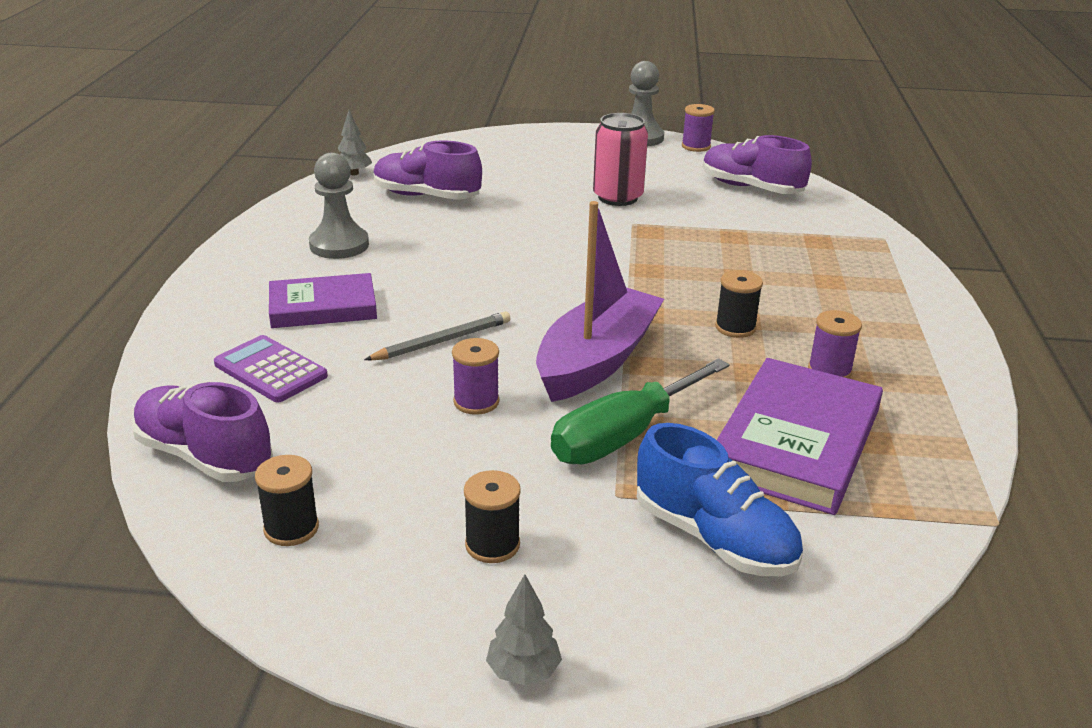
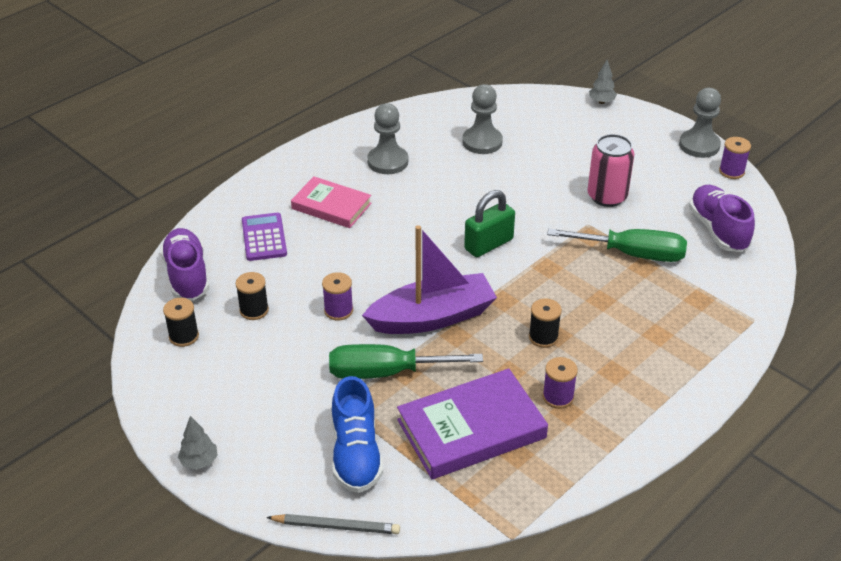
camera: 40 degrees right, 10 degrees up
purple book [269,273,377,328] -> pink book [291,176,372,228]
grey tree [338,110,372,175] -> grey tree moved to [589,60,617,104]
grey pencil [364,311,511,360] -> grey pencil moved to [266,514,400,534]
purple shoe [373,140,482,200] -> grey pawn [462,84,503,154]
black spool [464,470,521,563] -> black spool moved to [236,272,269,320]
none -> green padlock [464,190,515,257]
none -> green screwdriver [547,228,687,262]

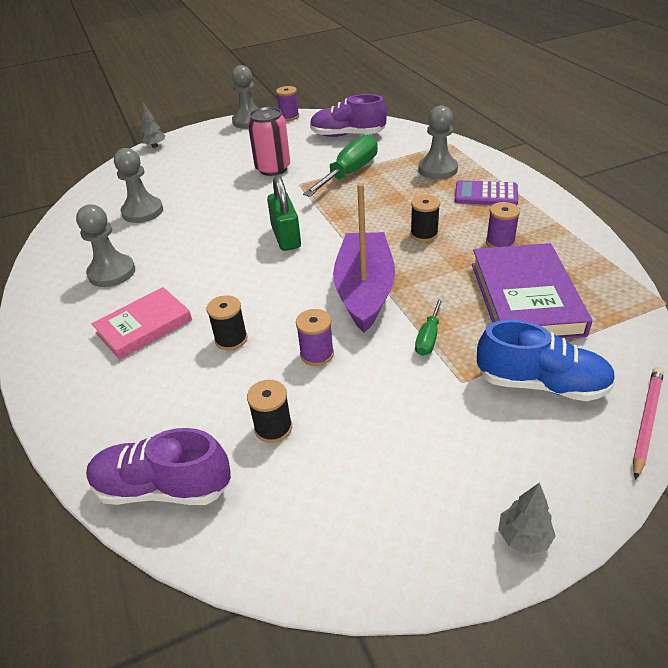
camera: 65 degrees left, 0 degrees up
black spool [163,298,199,347] -> black spool moved to [207,295,248,350]
purple calculator [242,213,287,261] -> purple calculator moved to [455,180,518,205]
grey pencil [266,514,400,534] -> pink pencil [633,367,664,480]
green screwdriver [329,344,483,379] -> green screwdriver [415,297,443,356], size x0.50
none -> grey pawn [418,106,458,179]

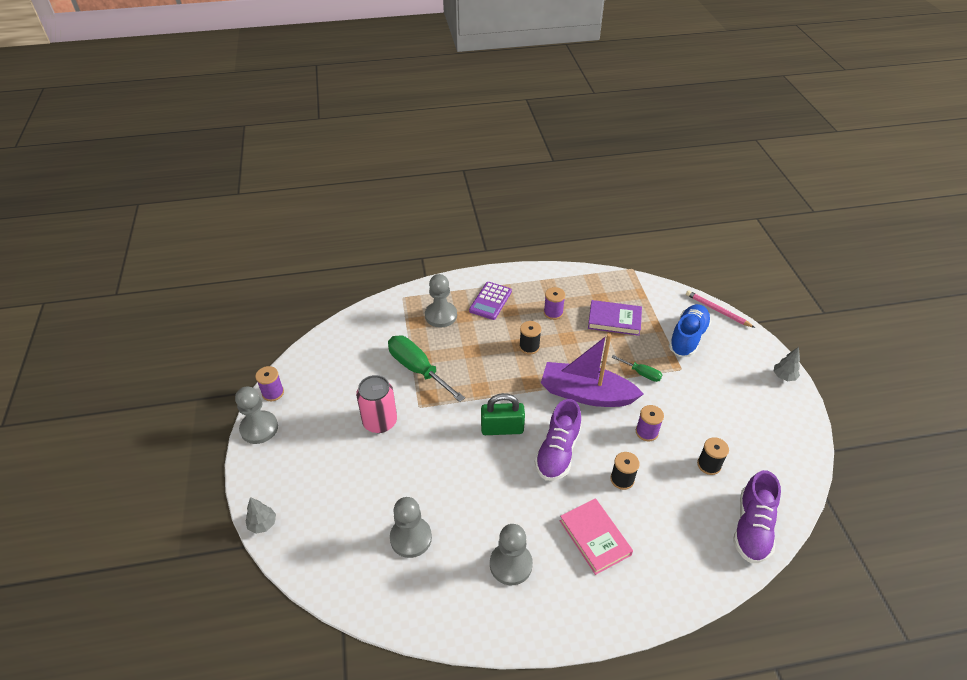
camera: 80 degrees left, 5 degrees up
purple shoe [310,94,387,137] -> purple shoe moved to [535,399,581,481]
purple book [472,243,592,339] -> purple book [588,300,642,336], size x0.65

